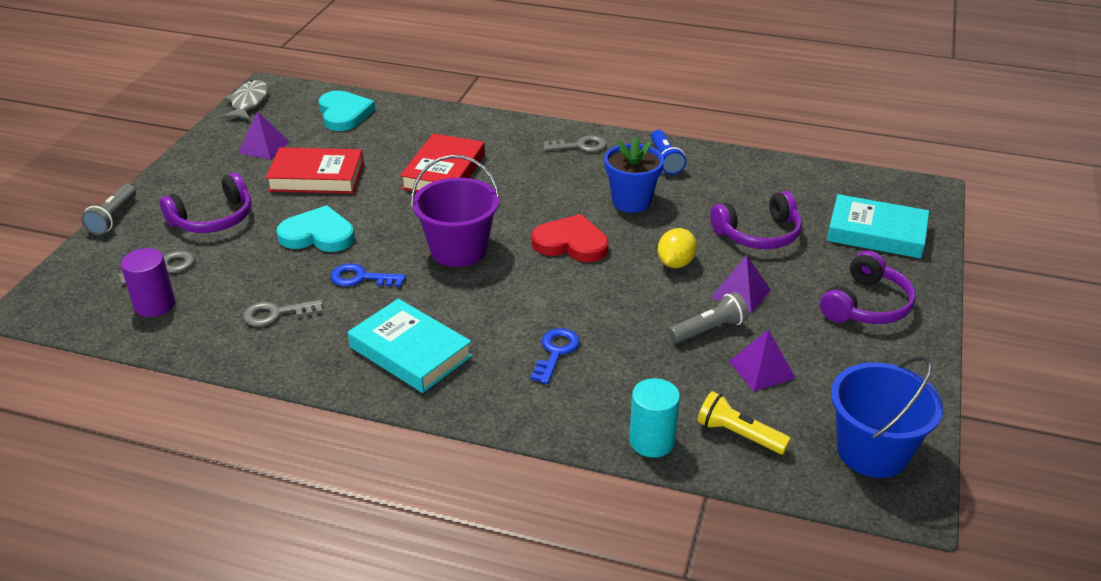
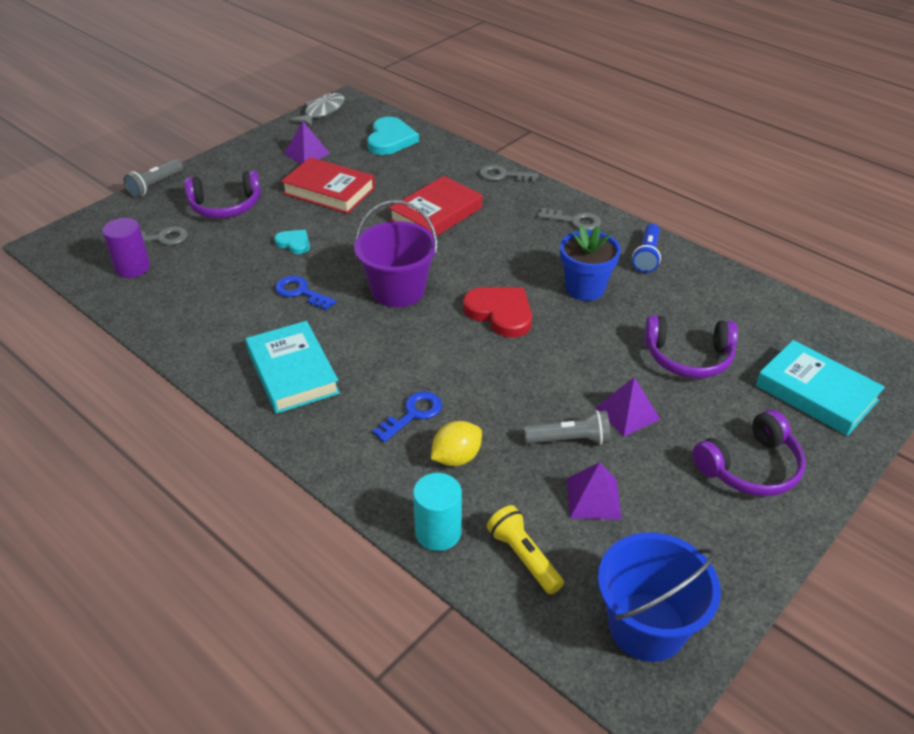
camera: 25 degrees right, 5 degrees up
grey key [243,300,323,327] -> grey key moved to [479,165,539,182]
turquoise heart [276,205,355,252] -> turquoise heart [274,230,310,254], size x0.56
yellow lemon [658,228,697,268] -> yellow lemon moved to [431,421,482,466]

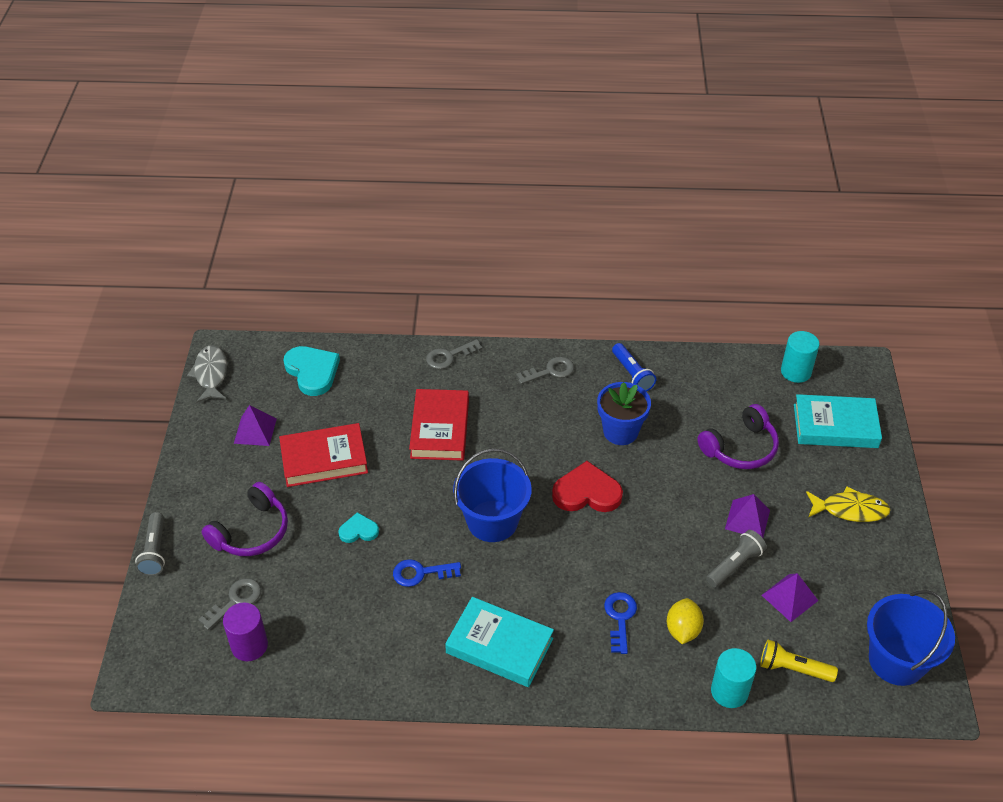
camera: 40 degrees left, 5 degrees up
purple bucket [354,201,437,307] -> blue bucket [453,448,532,542]
purple headphones [693,410,806,496] -> yellow fish [806,487,891,522]
none -> turquoise cylinder [781,331,819,383]

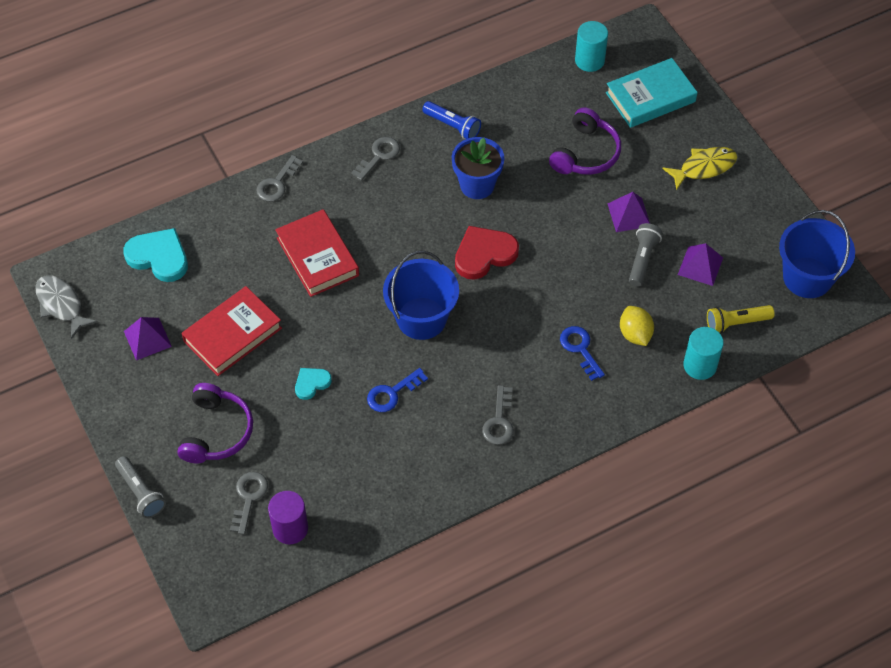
camera: 30 degrees left, 10 degrees up
turquoise book [445,597,554,687] -> grey key [482,385,514,445]

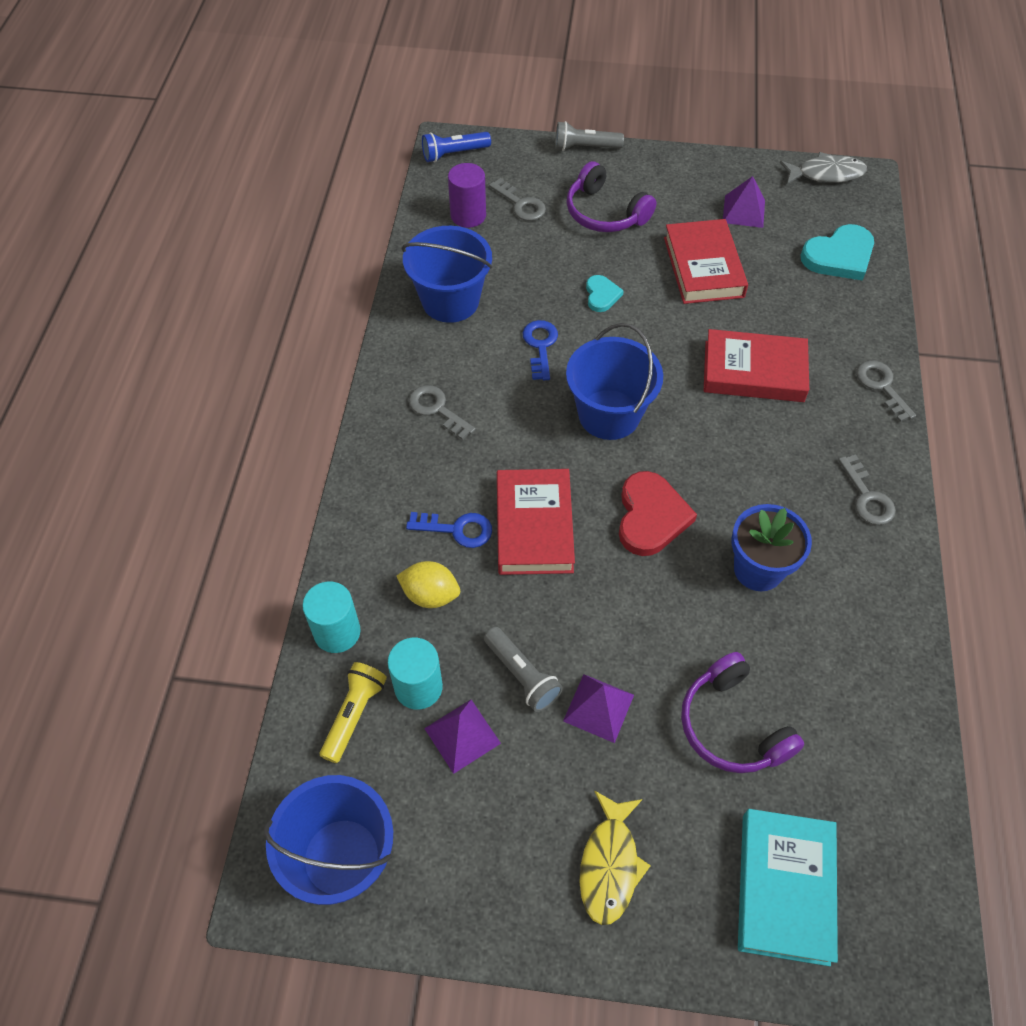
camera: 125 degrees right, 0 degrees up
blue flashlight [422,101,481,139] -> blue flashlight moved to [422,132,491,162]
turquoise cylinder [575,21,608,72] -> turquoise cylinder moved to [388,638,443,710]
none -> blue bucket [402,226,492,323]
none -> red book [497,469,575,575]

